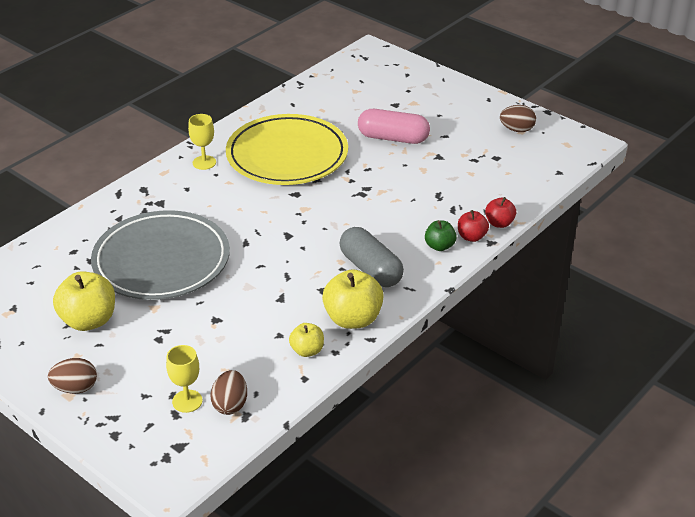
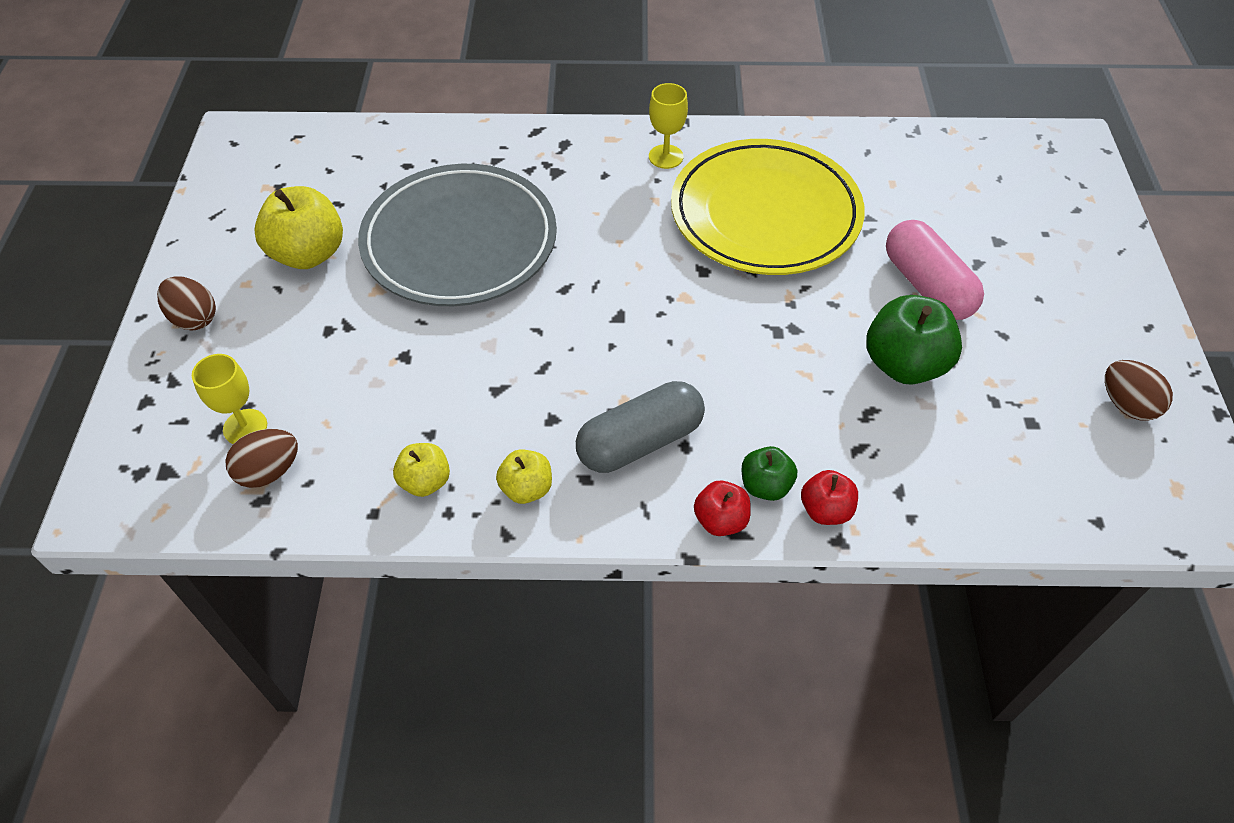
camera: 50 degrees right, 15 degrees up
yellow apple [322,269,384,329] -> yellow apple [496,449,552,504], size x0.56
grey capsule [340,227,404,287] -> grey capsule turned 45 degrees clockwise [576,381,705,473]
red apple [485,197,516,228] -> red apple moved to [694,481,751,536]
none -> green apple [866,295,962,385]

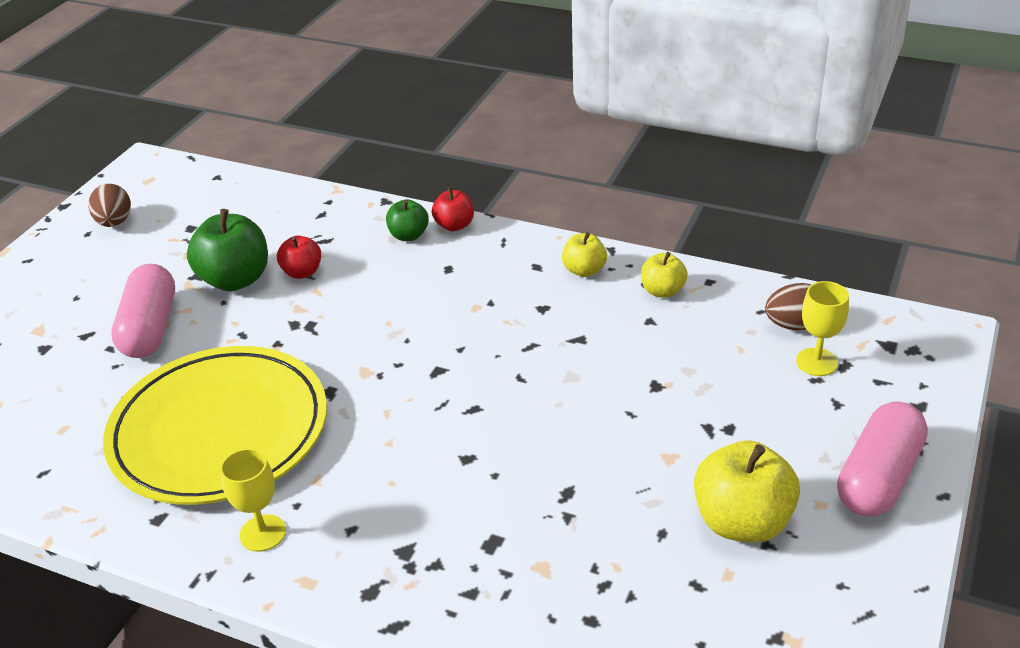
camera: 155 degrees left, 15 degrees down
brown egg [157,276,216,330] -> pink capsule [837,401,928,517]
grey plate [358,164,557,306] -> none
grey capsule [576,381,705,473] -> none
red apple [801,470,858,525] -> red apple moved to [277,236,321,279]

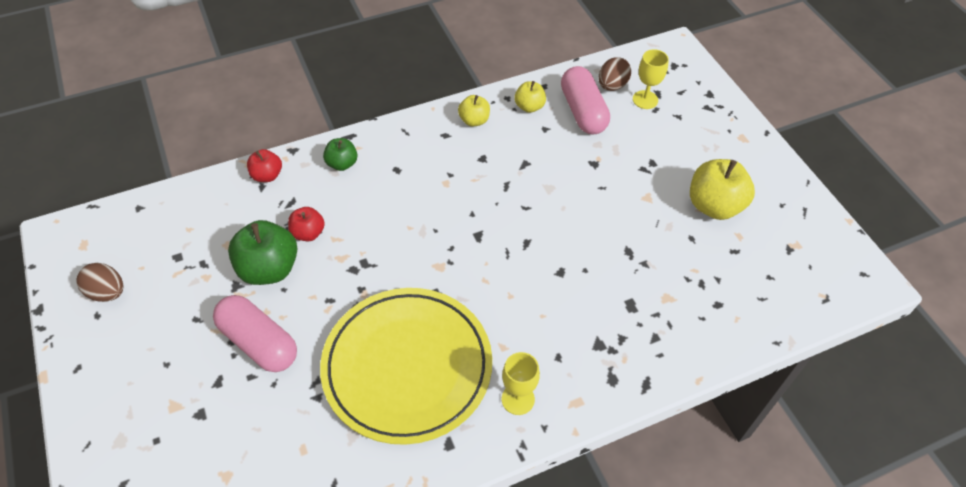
camera: 50 degrees left, 15 degrees up
red apple [432,187,474,231] -> red apple moved to [247,149,282,182]
pink capsule [837,401,928,517] -> pink capsule moved to [561,66,610,134]

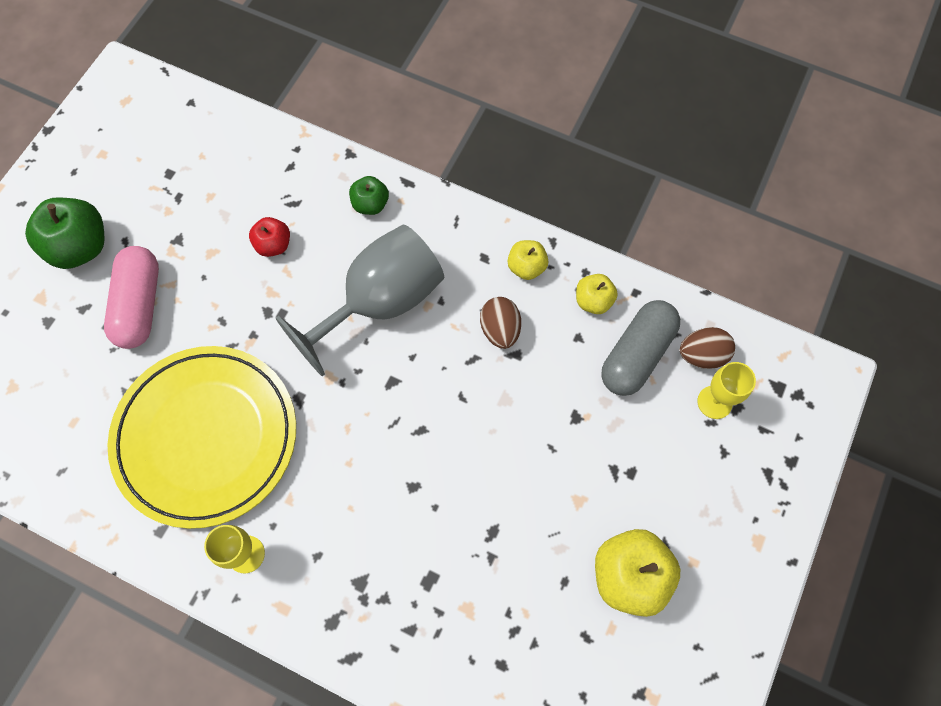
camera: 50 degrees right, 15 degrees up
brown egg [76,263,123,302] -> brown egg moved to [480,297,521,349]
green apple [228,220,298,285] -> green apple moved to [25,197,105,269]
red apple [247,149,282,182] -> none
pink capsule [561,66,610,134] -> grey capsule [601,300,680,396]
none -> grey goblet [276,225,444,376]

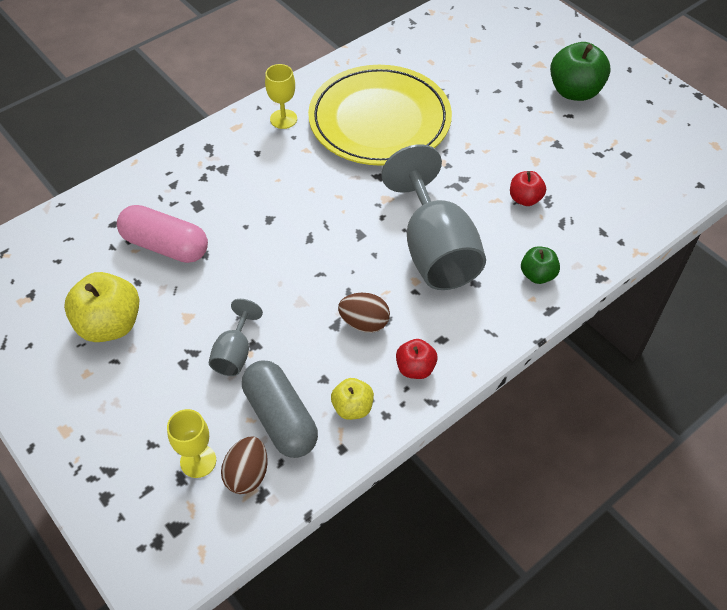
camera: 115 degrees right, 15 degrees down
pink capsule [104,246,159,349] -> pink capsule moved to [117,205,208,263]
yellow apple [508,240,548,280] -> red apple [396,339,438,379]
none -> grey goblet [209,299,263,376]

